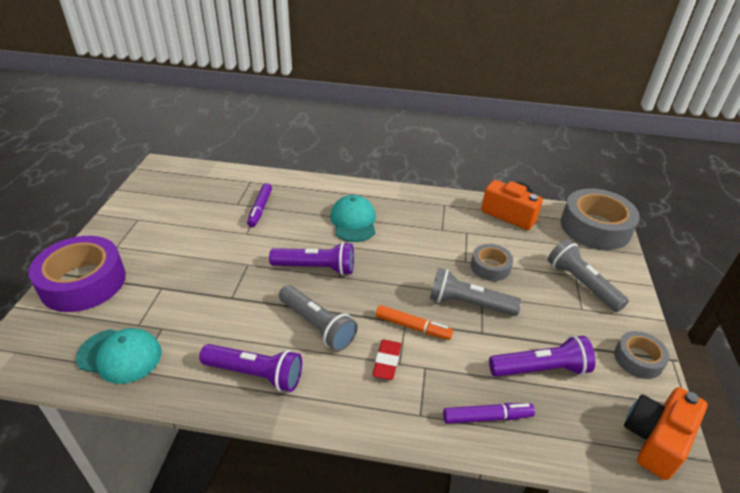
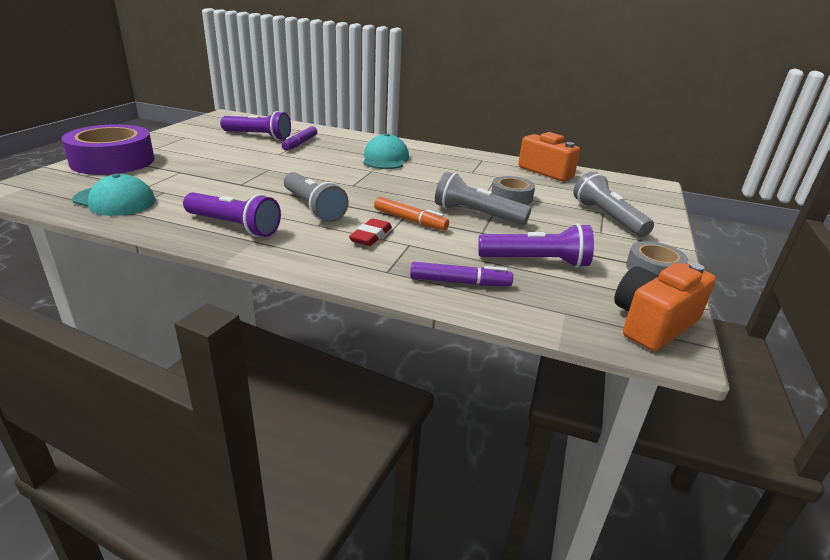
camera: 10 degrees right, 10 degrees down
purple flashlight [269,242,354,275] -> purple flashlight moved to [220,111,291,140]
grey tape [561,188,640,250] -> none

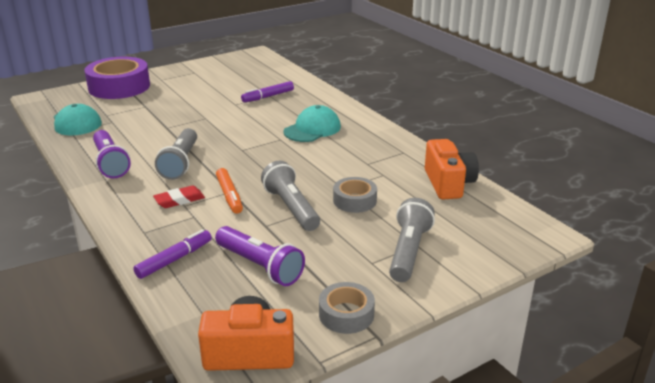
camera: 40 degrees right, 0 degrees up
purple flashlight [220,111,291,140] -> none
purple marker [410,262,513,286] -> purple marker turned 90 degrees counterclockwise [133,229,212,279]

